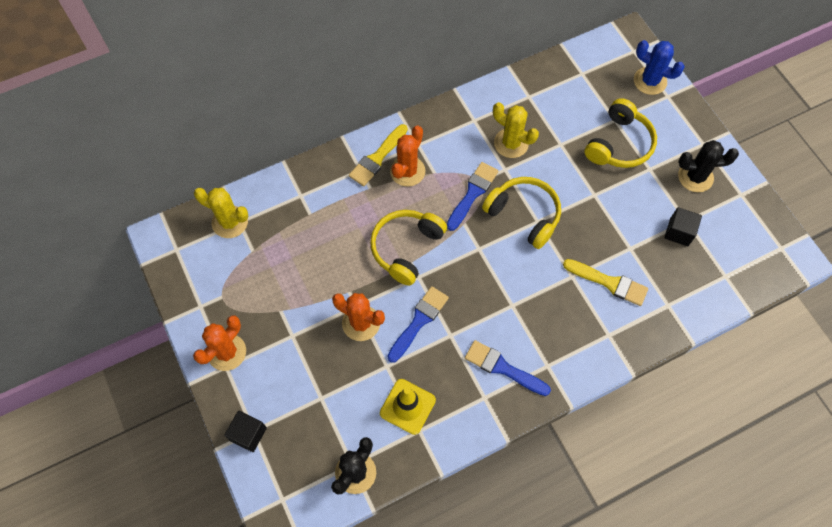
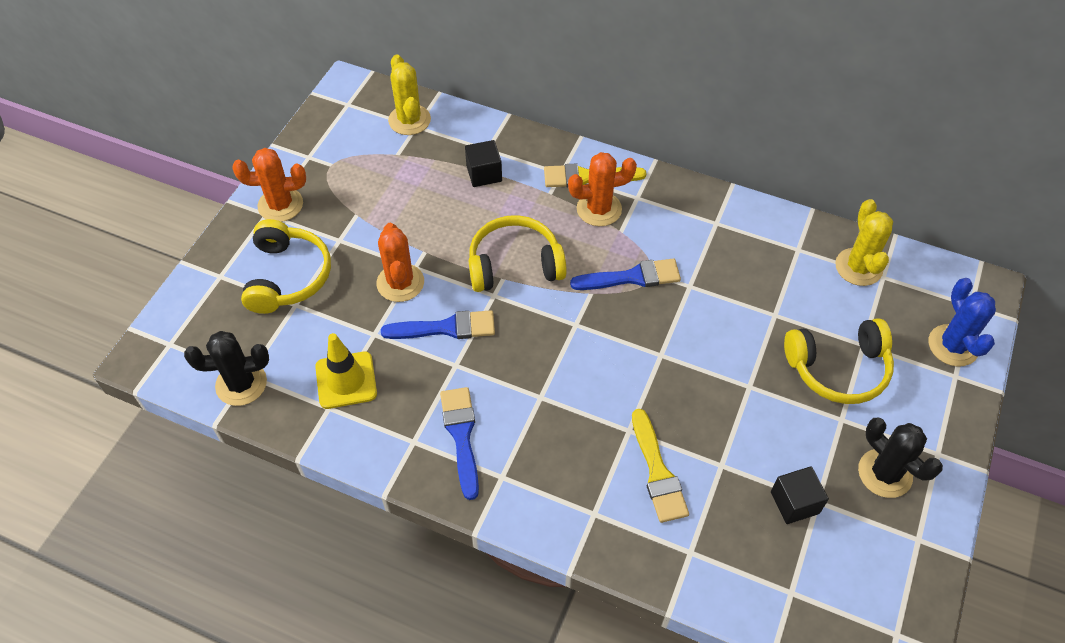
camera: 50 degrees right, 10 degrees down
black cube [224,411,267,452] -> black cube moved to [465,140,502,187]
yellow headphones [482,177,561,249] -> yellow headphones moved to [241,219,331,314]
yellow cactus [493,102,539,158] -> yellow cactus moved to [835,199,893,286]

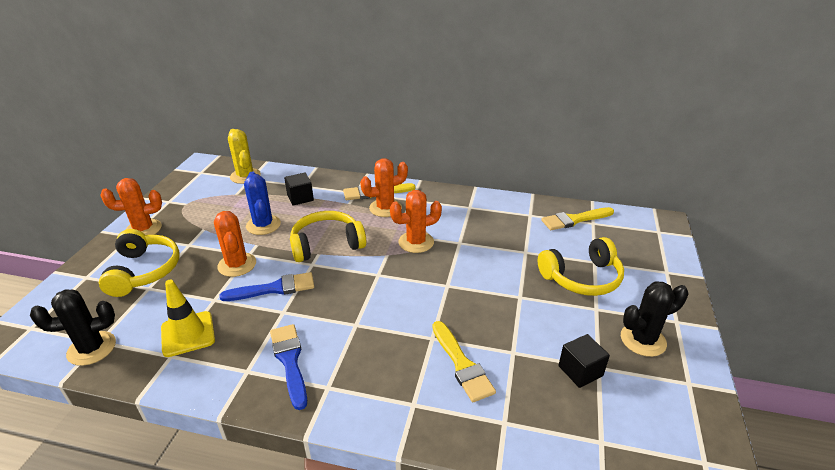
camera: 10 degrees left, 20 degrees down
blue brush [570,259,681,290] -> orange cactus [390,190,442,253]
yellow cactus [835,199,893,286] -> yellow brush [541,207,614,230]
black cactus [858,418,943,498] -> black cactus turned 60 degrees counterclockwise [621,281,688,357]
blue cactus [928,278,996,367] -> blue cactus moved to [244,172,281,235]

